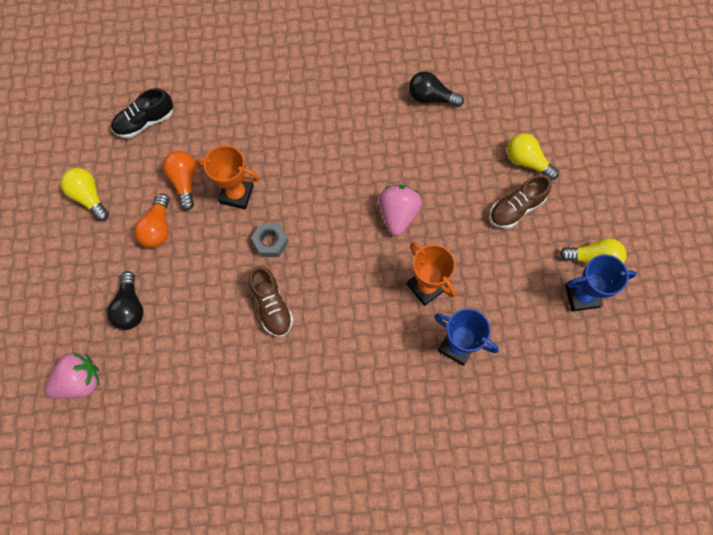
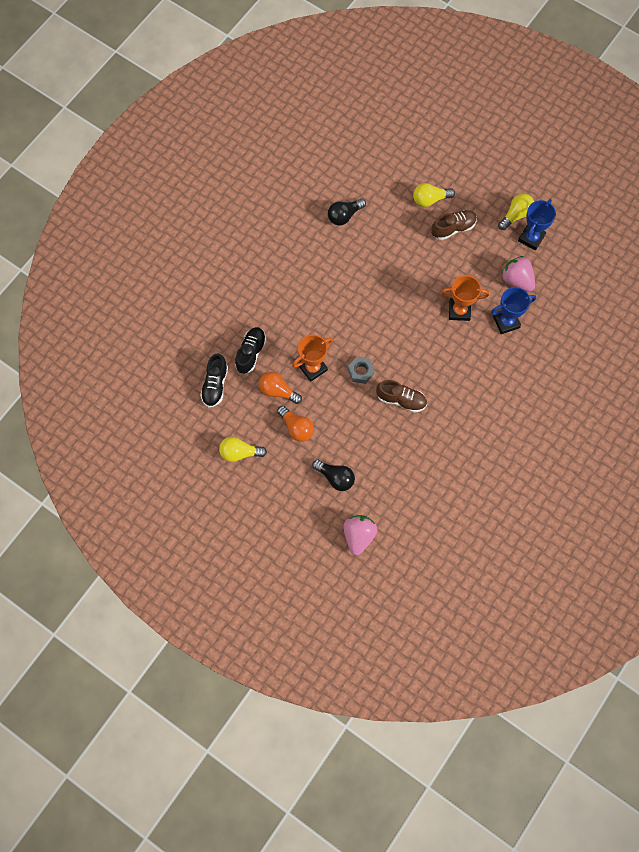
camera: 50 degrees left, 0 degrees up
pink strawberry [379,185,422,236] -> pink strawberry moved to [501,256,535,292]
brown shoe [489,175,552,229] -> brown shoe turned 120 degrees counterclockwise [431,210,477,240]
none -> black shoe [235,327,266,374]

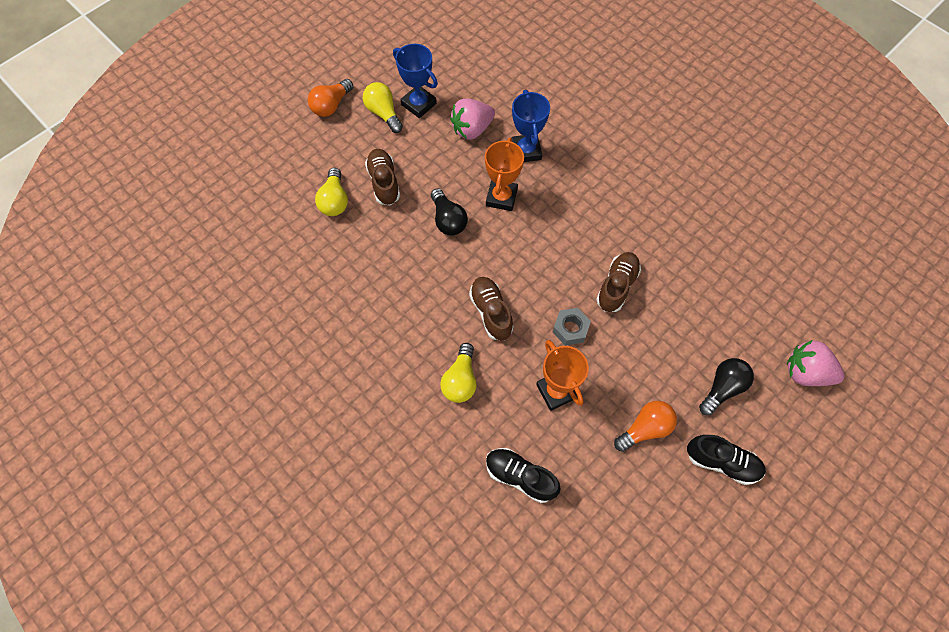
camera: 80 degrees left, 5 degrees down
black shoe [200,354,228,407] -> black shoe moved to [687,435,766,485]
yellow light bulb [219,437,267,462] -> yellow light bulb moved to [440,343,476,403]
orange light bulb [259,372,302,404] -> orange light bulb moved to [308,79,353,117]
black light bulb [328,198,366,226] -> black light bulb moved to [431,188,468,236]
none -> brown shoe [469,277,513,340]

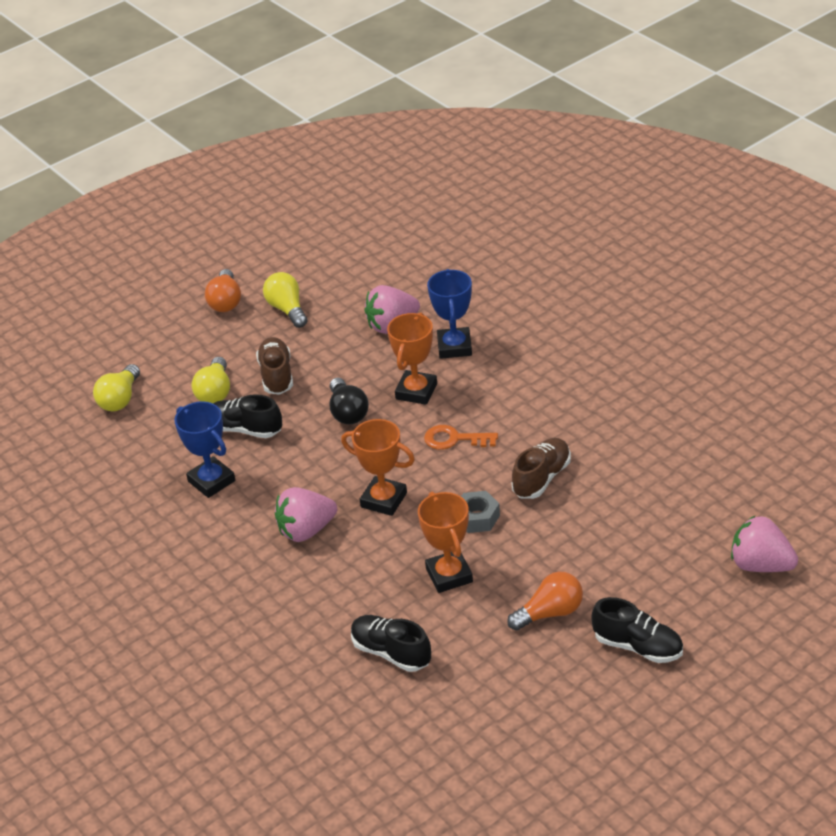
camera: 10 degrees right, 25 degrees down
orange light bulb [308,79,353,117] -> orange light bulb turned 45 degrees counterclockwise [205,269,241,312]
blue trophy [393,44,438,118] -> blue trophy moved to [174,402,235,498]
yellow light bulb [440,343,476,403] -> yellow light bulb moved to [93,364,140,411]
brown shoe [469,277,513,340] -> orange trophy [341,419,415,516]
black light bulb [699,358,754,415] -> none
none -> black shoe [213,394,282,438]
none -> pink strawberry [275,487,337,542]
none -> orange key [424,425,498,450]

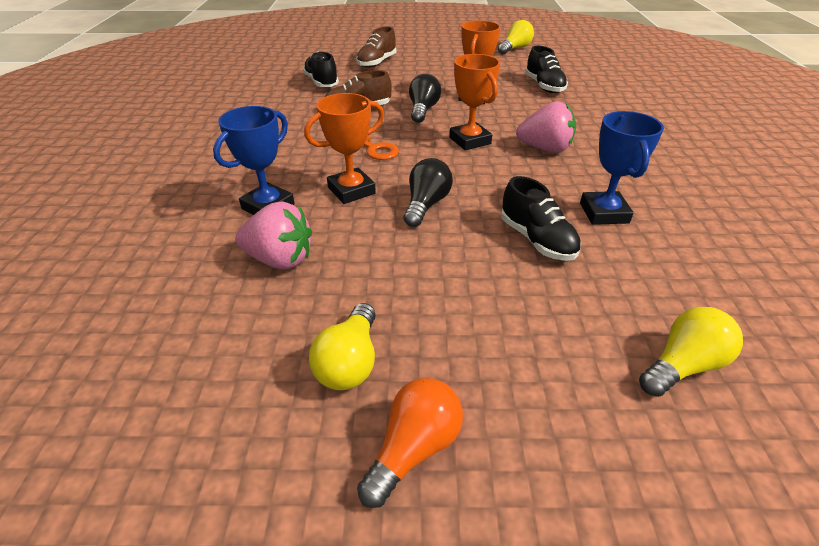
camera: 145 degrees left, 0 degrees up
yellow light bulb [192,357,230,403] -> yellow light bulb moved to [498,20,534,55]
brown shoe [256,337,293,395] -> brown shoe moved to [356,26,396,68]
grey nut [461,491,500,533] -> black light bulb [409,74,441,123]
orange light bulb [507,572,583,631] -> none
black shoe [591,597,683,663] -> black shoe moved to [303,51,339,87]
pink strawberry [731,516,798,572] -> none

